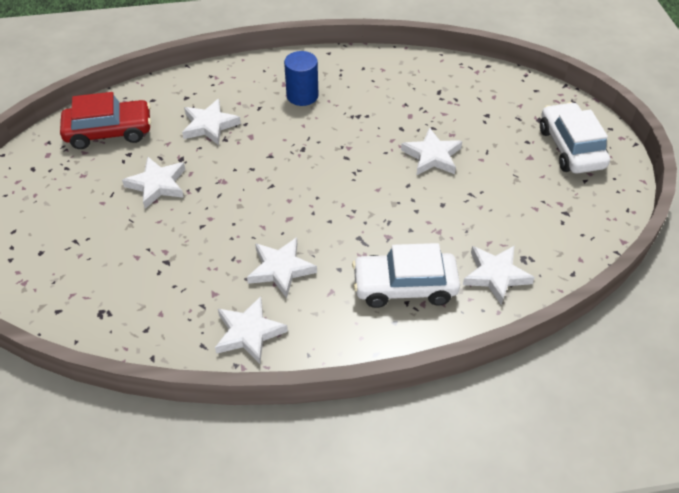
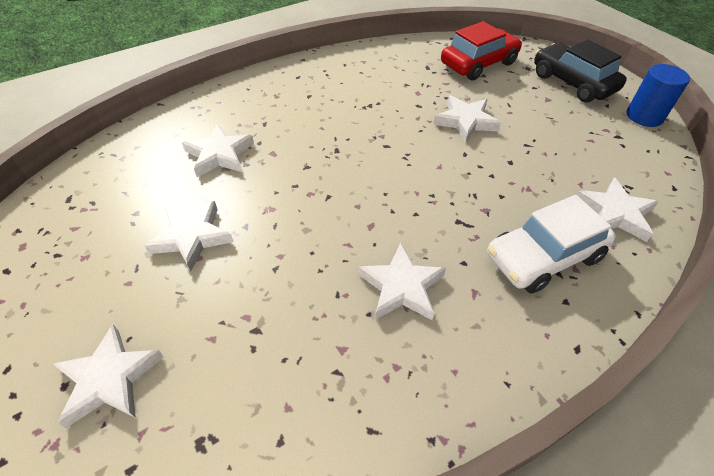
camera: 25 degrees left, 0 degrees up
red car [60,92,151,149] -> red car moved to [441,21,522,80]
white star [215,296,288,364] -> white star moved to [53,325,164,428]
blue cylinder [284,51,319,106] -> blue cylinder moved to [627,64,690,127]
white car [540,102,610,173] -> black car [534,39,627,103]

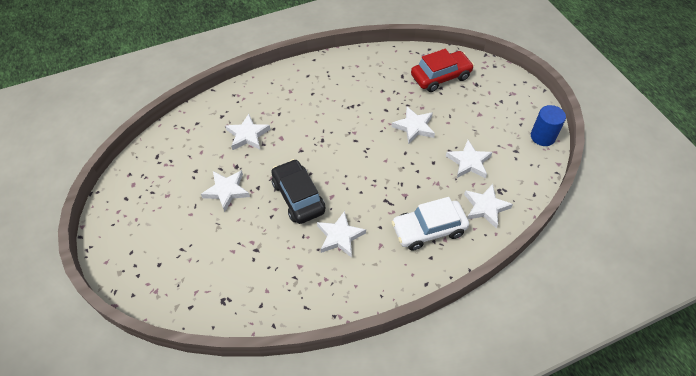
camera: 10 degrees right, 5 degrees up
white star [53,325,164,428] -> white star moved to [446,140,492,178]
black car [534,39,627,103] -> black car moved to [271,159,325,224]

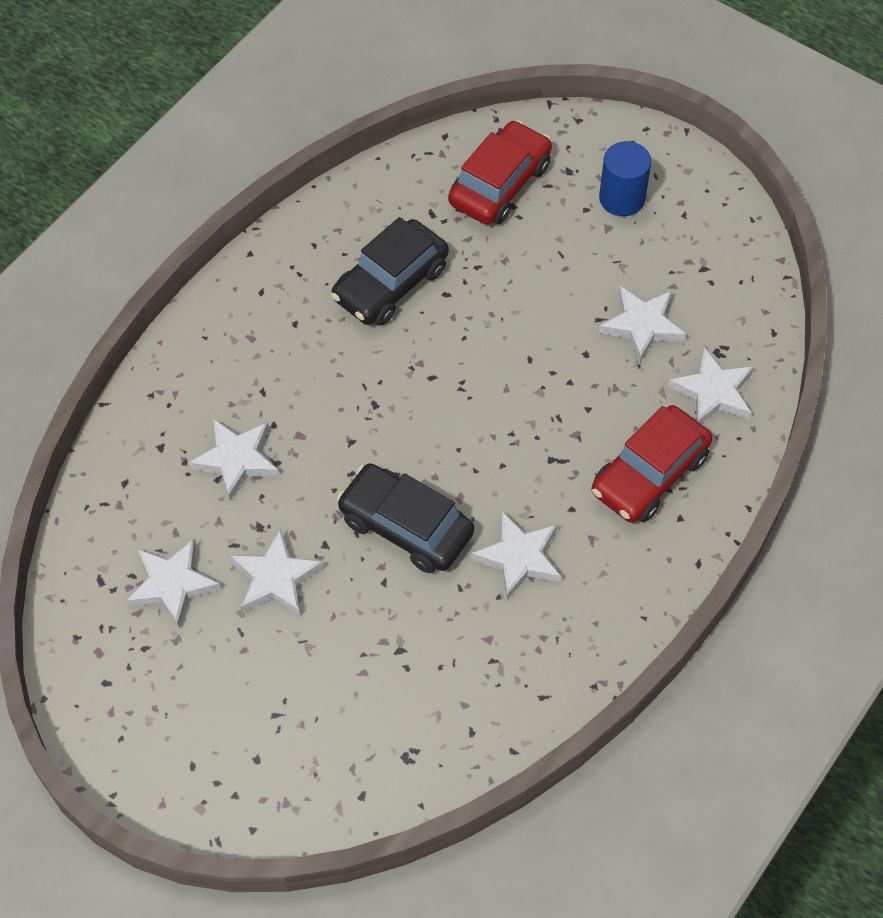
camera: 30 degrees left, 5 degrees up
white star [392,107,435,144] -> white star moved to [126,539,221,628]
white car [392,197,469,251] -> red car [592,405,712,523]
blue cylinder [531,105,566,146] -> blue cylinder moved to [599,141,651,216]
none -> black car [331,217,449,326]

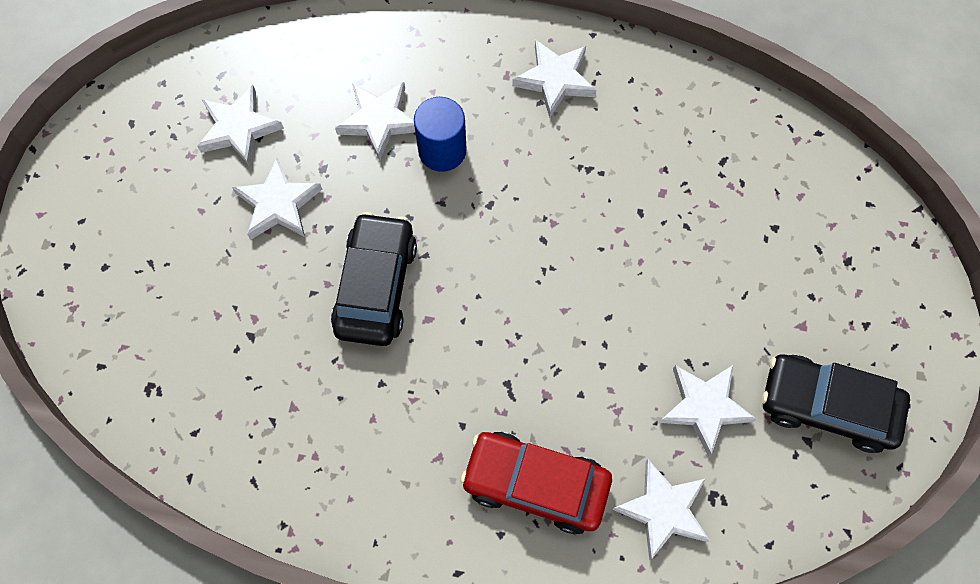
camera: 65 degrees right, 10 degrees up
black car [331,217,449,326] -> black car moved to [762,354,910,453]
red car [448,120,552,225] -> none
white star [471,511,561,600] -> white star moved to [512,39,597,118]
blue cylinder [599,141,651,216] -> blue cylinder moved to [414,97,467,172]

